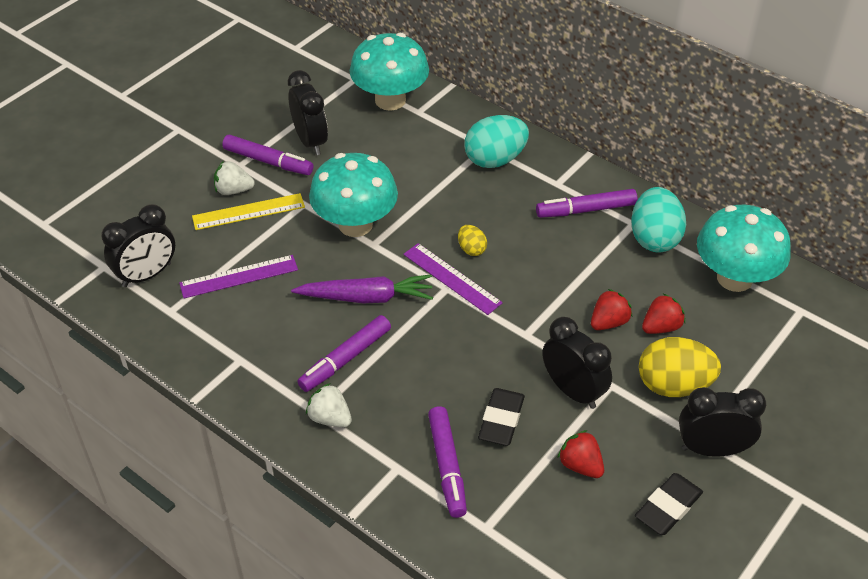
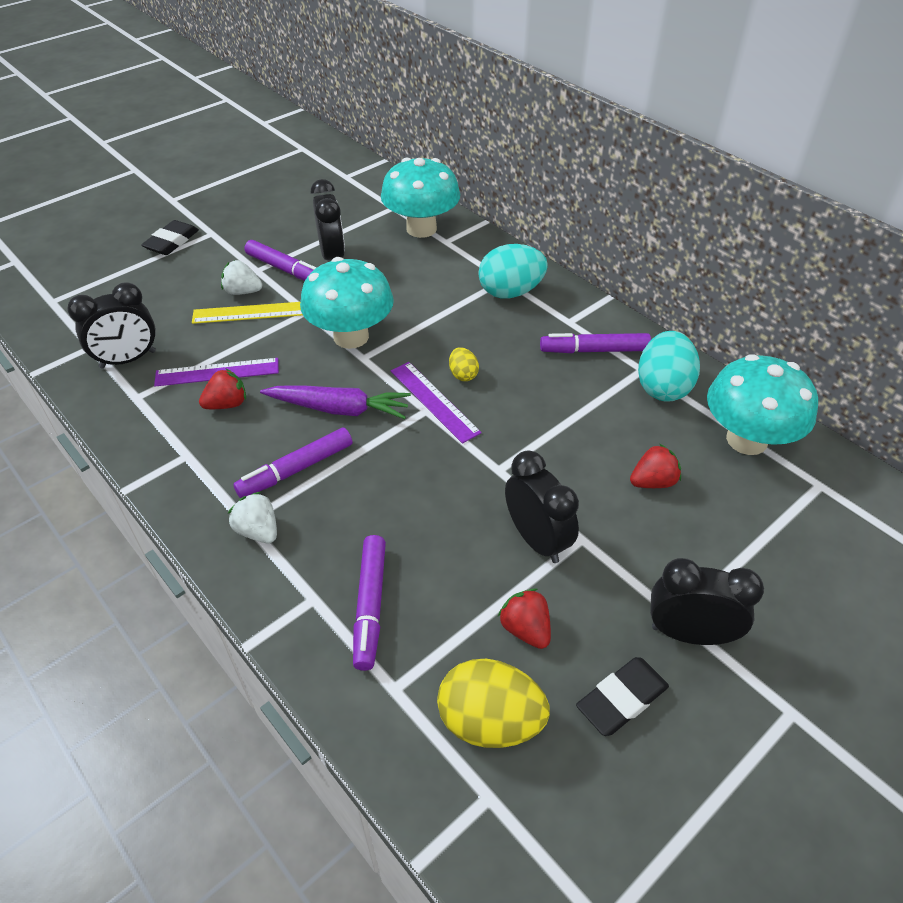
camera: 10 degrees right, 0 degrees up
black eraser [478,388,525,446] -> black eraser moved to [141,220,199,255]
red strawberry [591,289,633,330] -> red strawberry moved to [199,368,246,409]
yellow egg [639,337,721,397] -> yellow egg moved to [437,659,550,748]

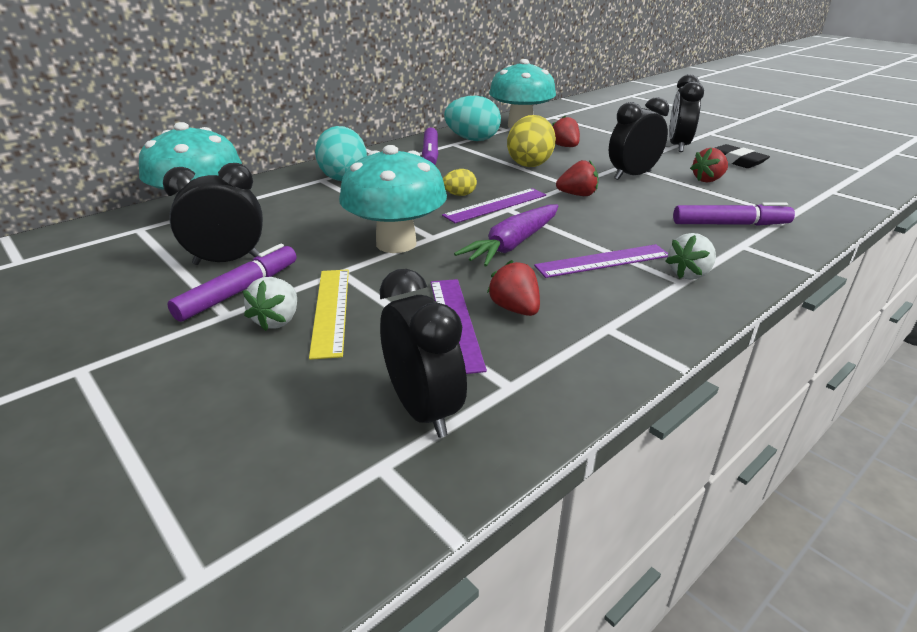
camera: 90 degrees left, 15 degrees down
black eraser [141,220,199,255] -> none
purple marker [233,428,352,498] -> purple ruler [534,244,668,278]
purple carrot [260,385,411,419] -> purple carrot turned 150 degrees counterclockwise [454,204,558,266]
yellow egg [437,659,550,748] -> yellow egg moved to [507,115,556,167]
none -> red strawberry [556,160,598,196]

